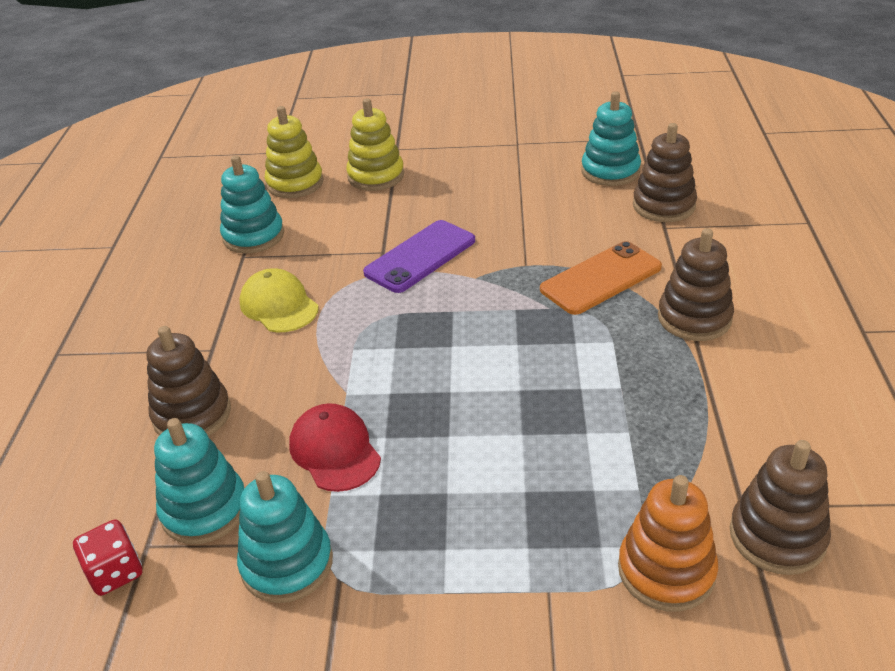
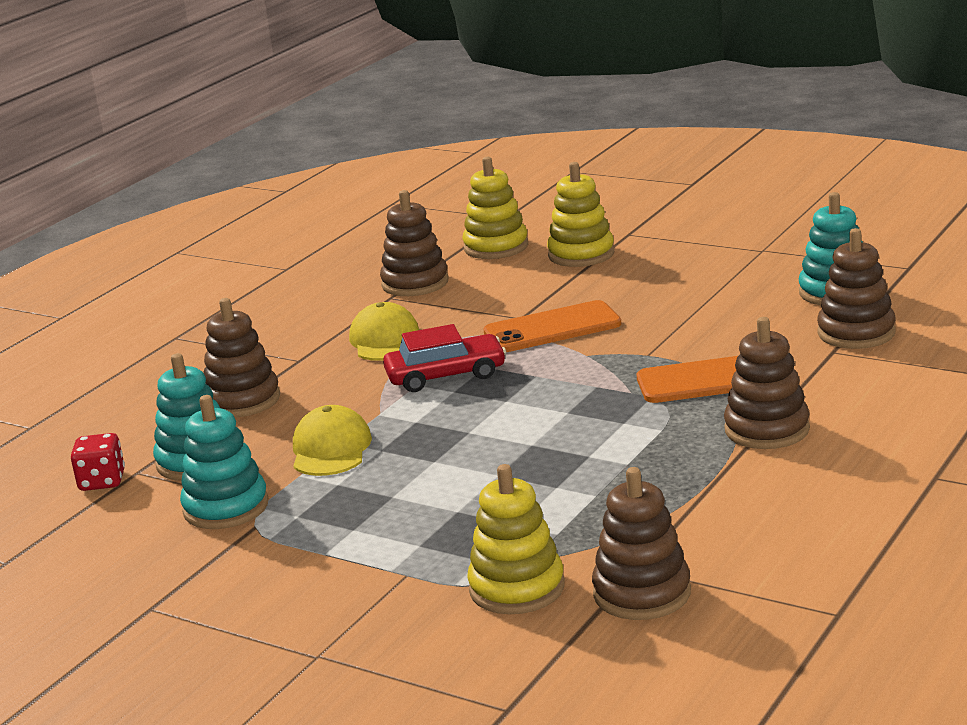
camera: 30 degrees right, 15 degrees down
turquoise stacking toy [220,155,284,254] -> brown stacking toy [380,190,448,296]
red cap [289,403,381,492] -> yellow cap [293,405,372,476]
purple phone [363,220,475,293] -> orange phone [483,300,621,352]
orange stacking toy [618,475,718,612] -> yellow stacking toy [467,464,565,614]
none -> red car [383,324,506,392]

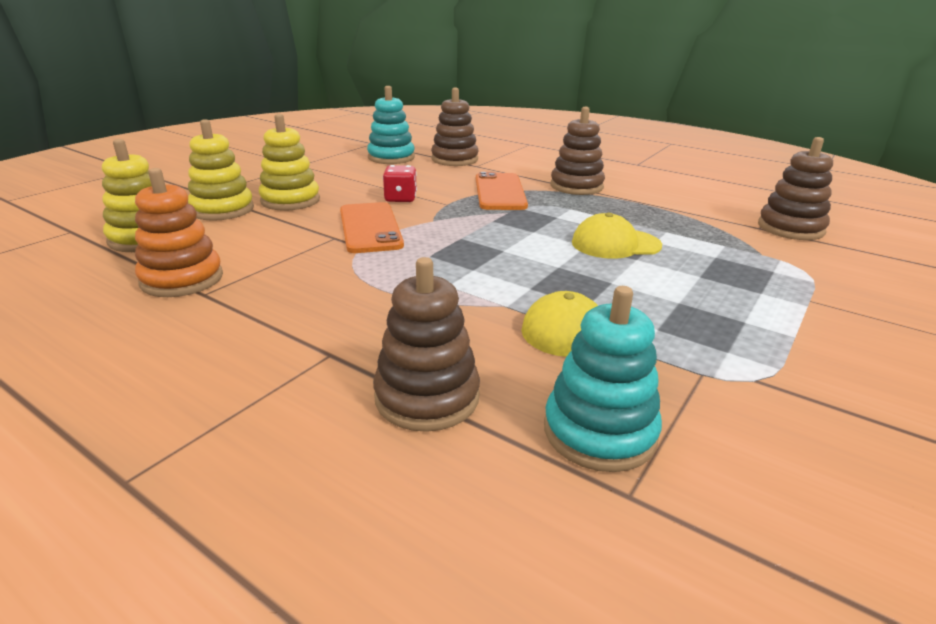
camera: 90 degrees left, 5 degrees up
red dice [71,433,125,491] -> red dice moved to [383,165,417,202]
turquoise stacking toy [180,395,268,529] -> none
yellow cap [349,302,419,361] -> yellow cap moved to [572,213,662,259]
brown stacking toy [380,190,448,296] -> orange stacking toy [135,168,223,297]
red car [383,324,506,392] -> none
yellow stacking toy [467,464,565,614] -> yellow stacking toy moved to [259,114,320,211]

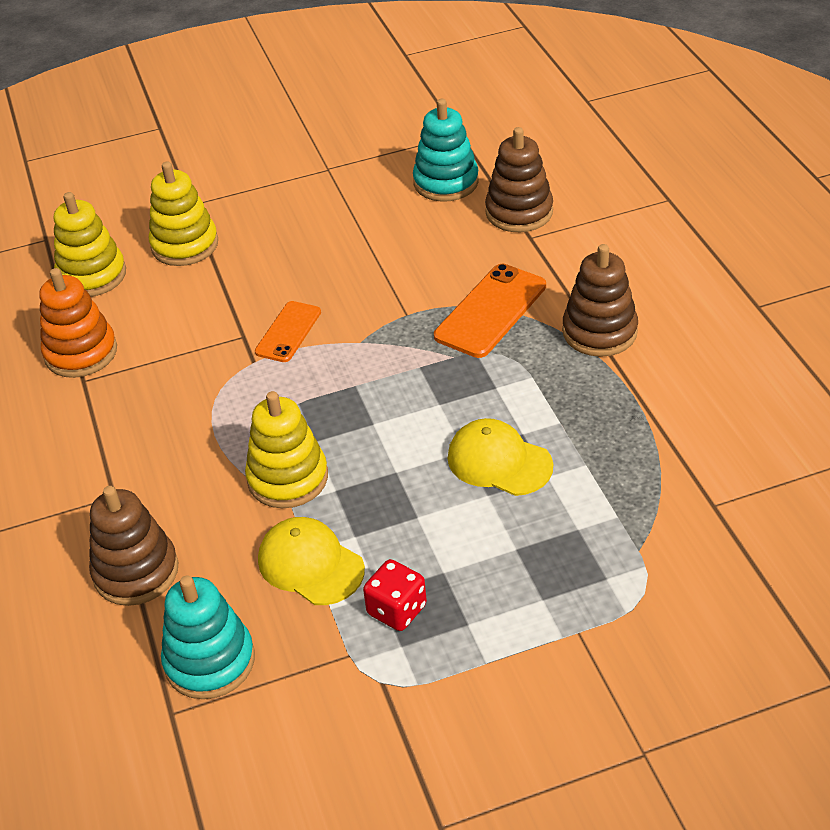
camera: 40 degrees right, 15 degrees up
yellow stacking toy [259,114,320,211] -> yellow stacking toy moved to [245,391,328,508]
orange phone [340,202,404,253] -> orange phone [255,301,321,362], size x0.63
red dice [383,165,417,202] -> red dice moved to [363,559,427,631]
brown stacking toy [758,137,833,240] -> none

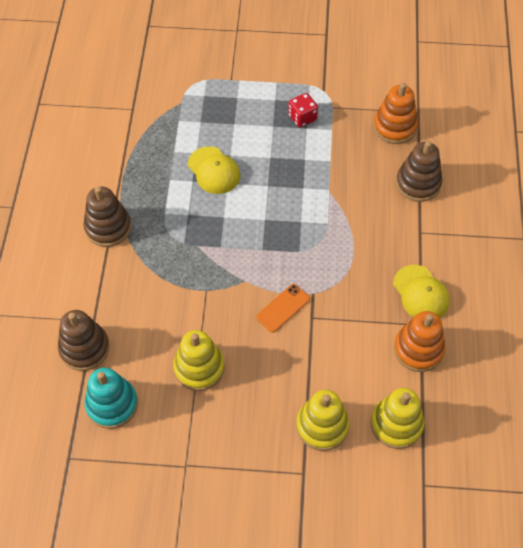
camera: 160 degrees left, 15 degrees up
turquoise stacking toy [161,575,255,699] -> orange stacking toy [373,83,418,144]
yellow stacking toy [245,391,328,508] -> yellow stacking toy moved to [173,330,225,391]
yellow cap [258,517,365,605] -> yellow cap moved to [393,265,450,318]
orange phone [434,264,546,358] -> none

